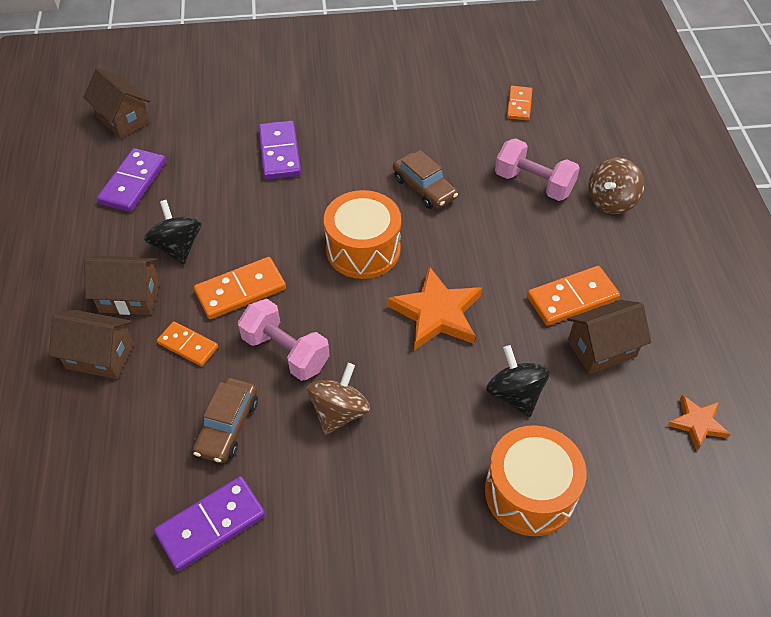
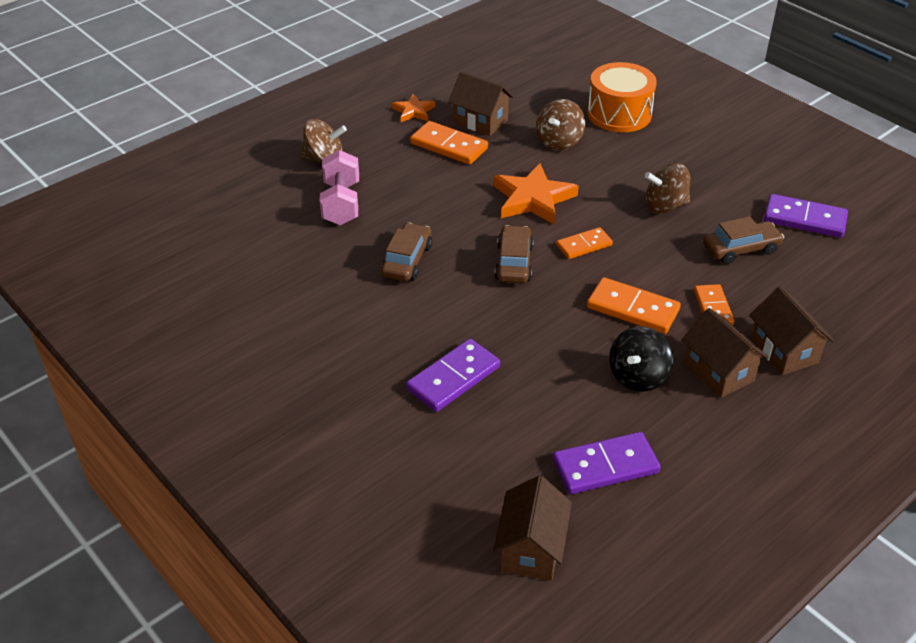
camera: 125 degrees left, 10 degrees down
pink dumbbell [238,299,330,381] -> none
orange drum [324,190,401,279] -> brown car [495,225,534,283]
black spinning top [486,345,550,417] -> brown spinning top [536,99,585,151]
orange domino [507,86,532,121] -> orange domino moved to [556,227,613,259]
orange star [667,395,730,450] -> orange star moved to [392,94,435,122]

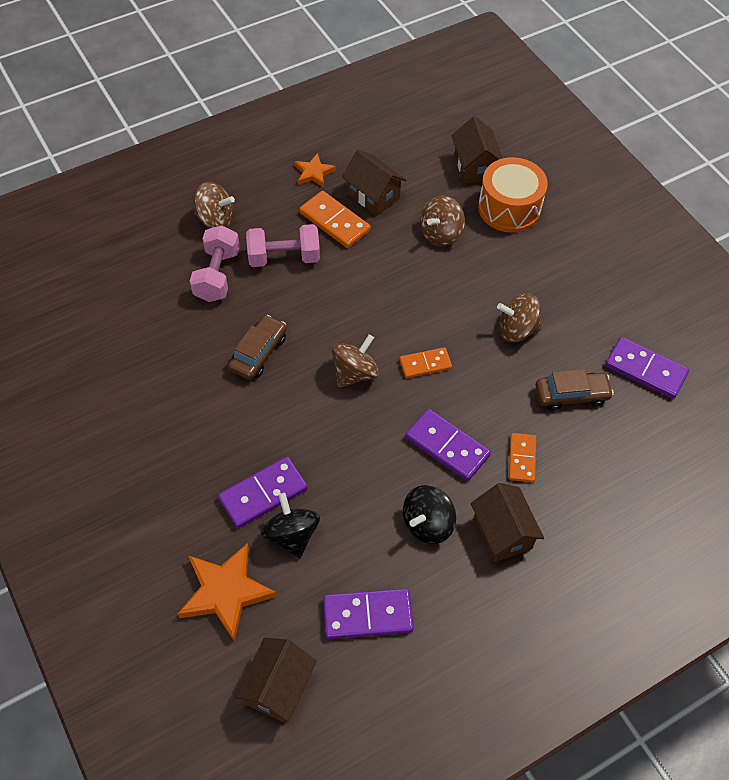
camera: 10 degrees right, 15 degrees up
orange star [493,163,579,225] -> orange star moved to [178,543,277,642]
brown car [495,225,534,283] -> brown spinning top [332,334,379,388]
orange domino [587,277,681,334] -> purple domino [405,409,491,481]
brown house [749,286,834,375] -> brown house moved to [452,116,502,184]
none -> pink dumbbell [246,224,320,267]
none -> black spinning top [261,493,320,558]

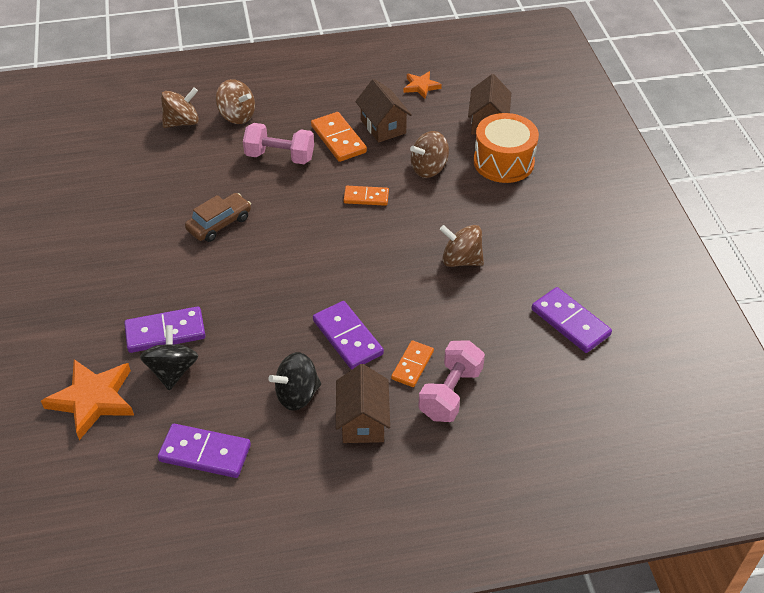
camera: 20 degrees right, 10 degrees down
pink dumbbell [190,225,240,302] -> pink dumbbell moved to [418,341,485,422]
brown house [235,638,317,723] -> none
orange star [294,153,336,188] -> orange star moved to [404,71,442,99]
brown spinning top [332,334,379,388] -> brown spinning top moved to [161,88,199,128]
orange domino [400,347,452,378] -> orange domino moved to [344,186,389,206]
brown car [536,369,614,411] -> none

